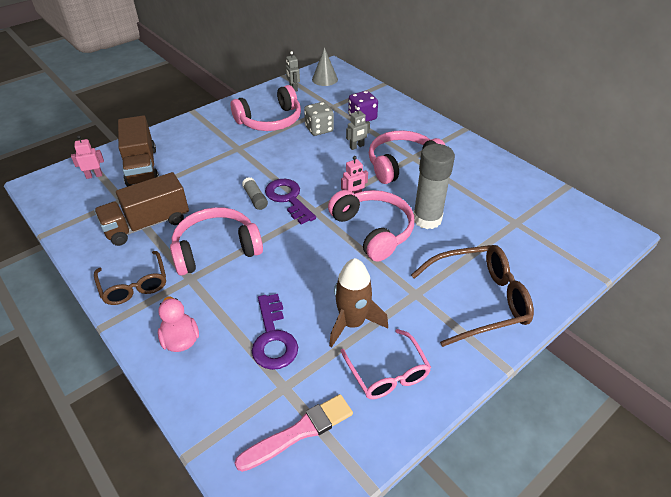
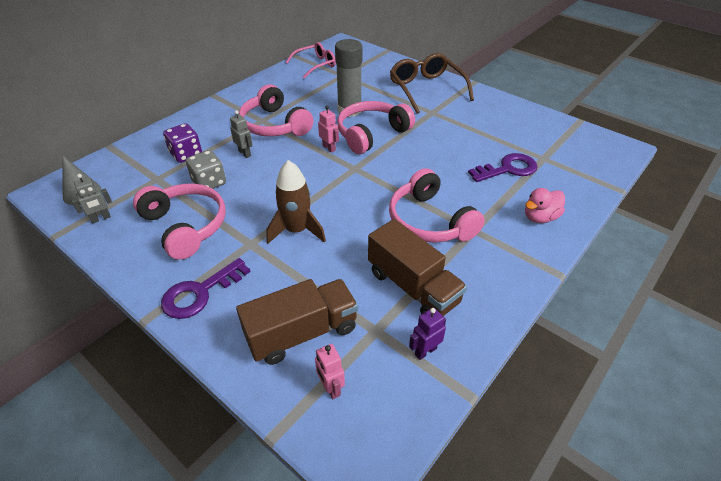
camera: 100 degrees left, 0 degrees up
brown glasses [94,251,166,305] -> none
pink brush [235,394,353,472] -> none
grey glue stick [242,177,268,210] -> none
purple key [265,179,316,225] -> purple key moved to [161,258,251,319]
brown rocket [329,258,388,348] -> brown rocket moved to [266,160,326,244]
pink glasses [341,329,431,399] -> pink glasses moved to [285,42,336,79]
none -> purple robot [409,308,446,360]

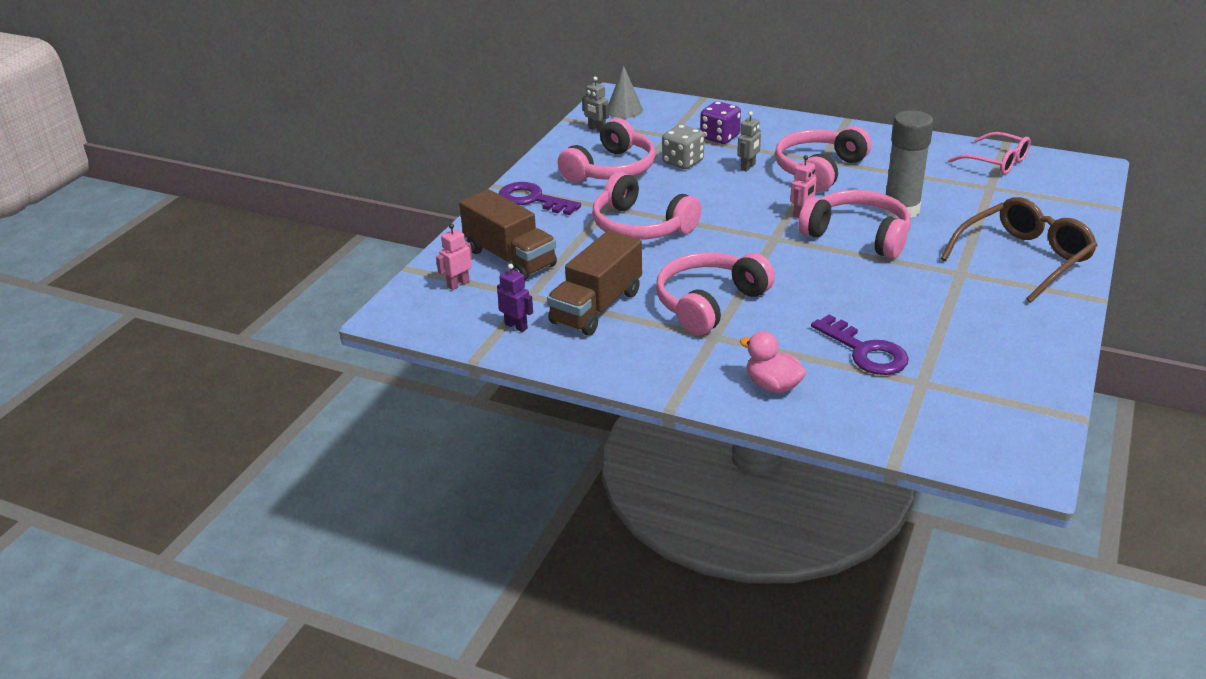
camera: 75 degrees right, 10 degrees down
brown rocket [266,160,326,244] -> pink headphones [592,172,702,240]

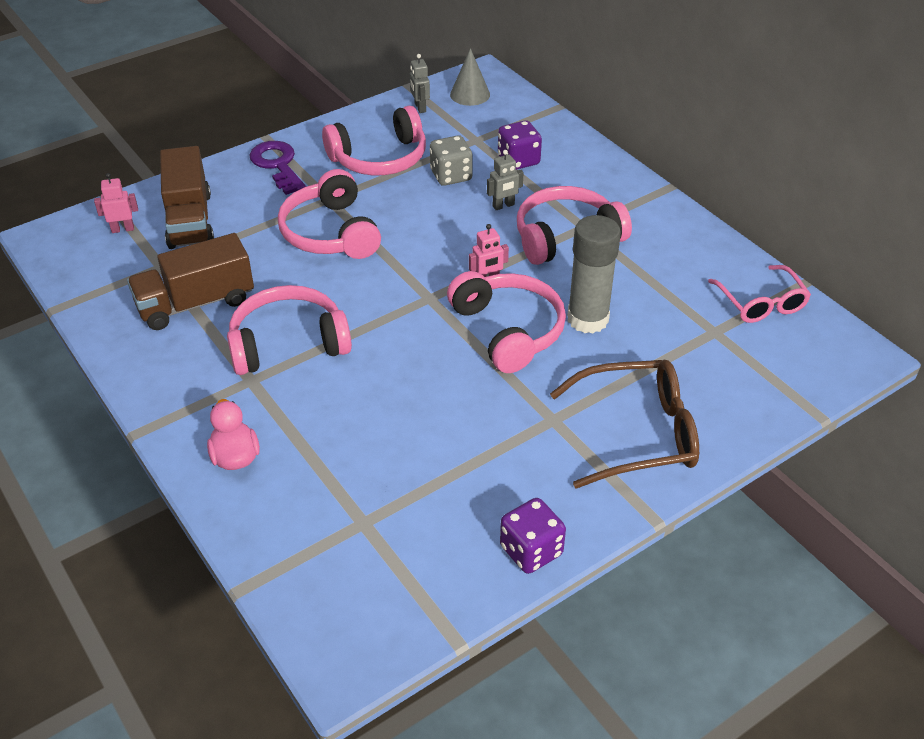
camera: 30 degrees right, 10 degrees up
purple robot [497,264,533,332] -> none
purple key [811,315,909,375] -> none
none -> purple dice [500,498,566,574]

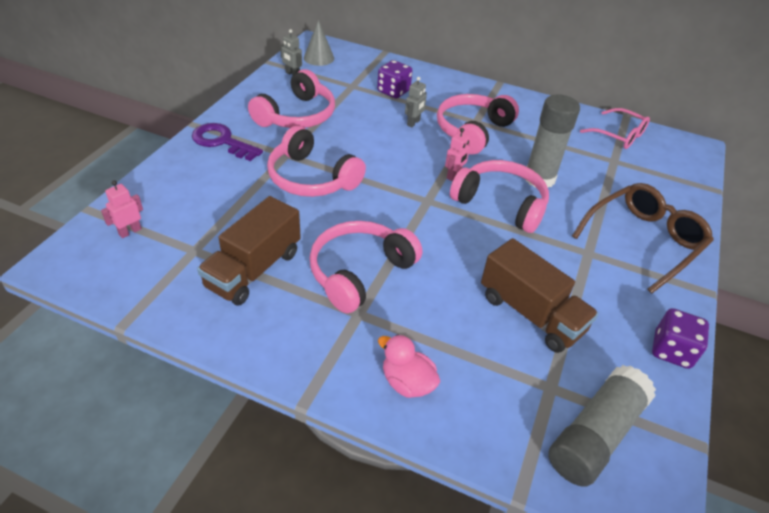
camera: 35 degrees left, 0 degrees up
brown truck [160,146,214,249] -> brown truck moved to [481,238,599,353]
grey dice [430,135,473,186] -> none
none -> grey glue stick [548,365,656,487]

